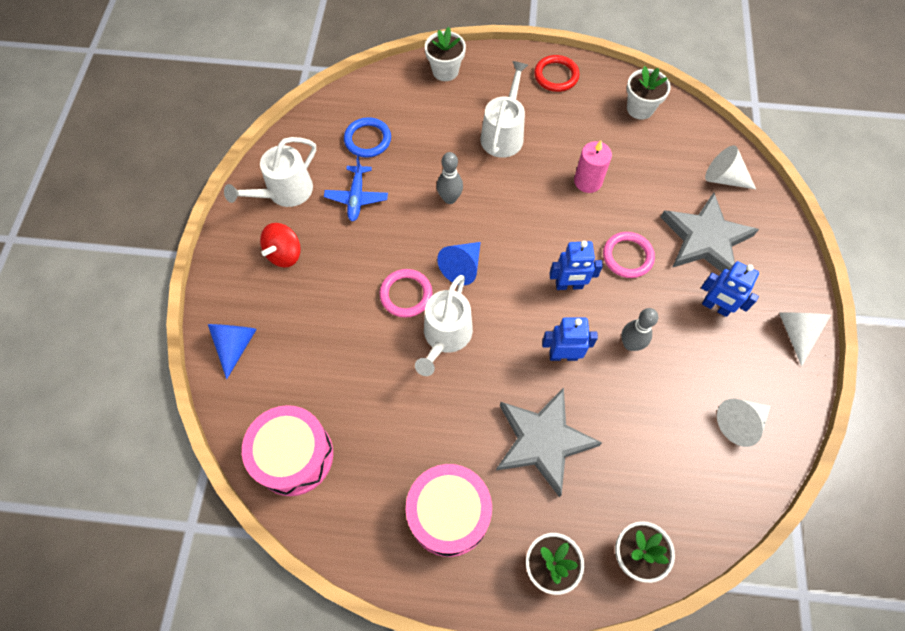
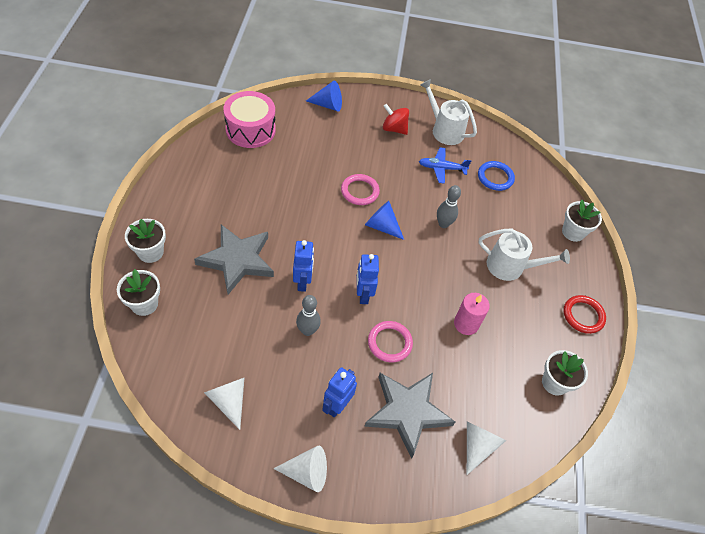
camera: 85 degrees right, 10 degrees down
pink drum [406,464,492,557] -> none
white watering can [415,275,473,376] -> none

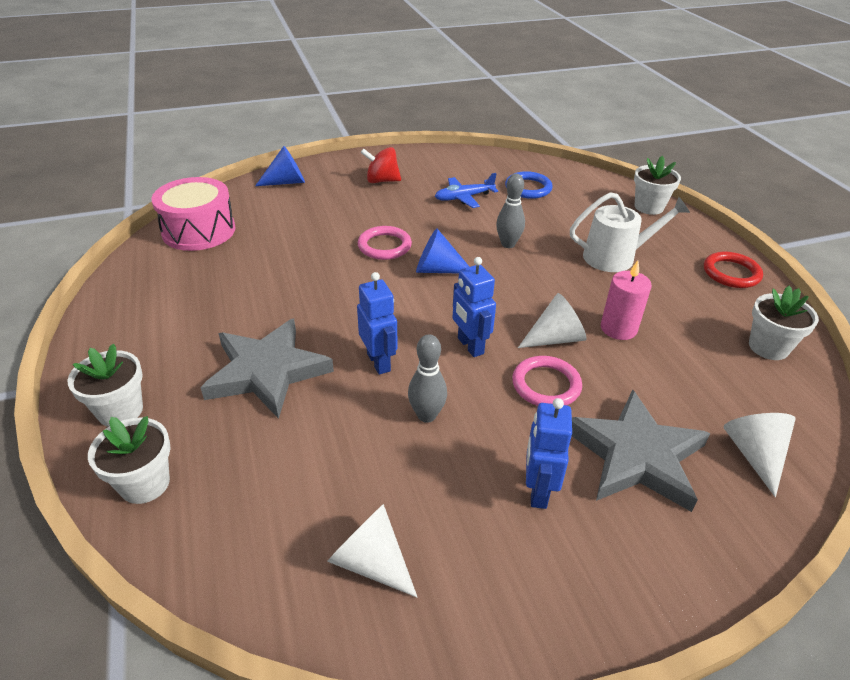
camera: 20 degrees left, 15 degrees down
white cone [273,446,327,492] -> white cone moved to [518,293,587,348]
white watering can [420,79,477,145] -> none

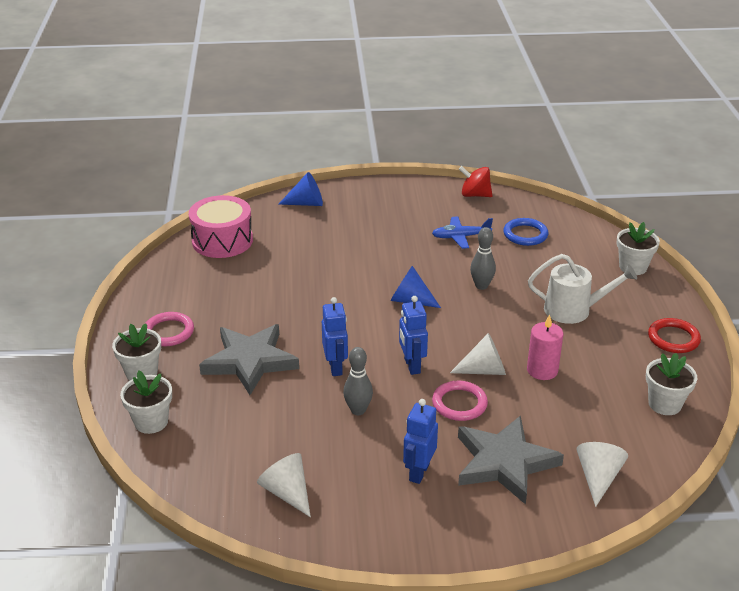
camera: 15 degrees right, 5 degrees down
pink ring [358,226,412,260] -> pink ring moved to [146,312,194,346]
red spinning top [361,147,401,183] -> red spinning top moved to [459,166,493,197]

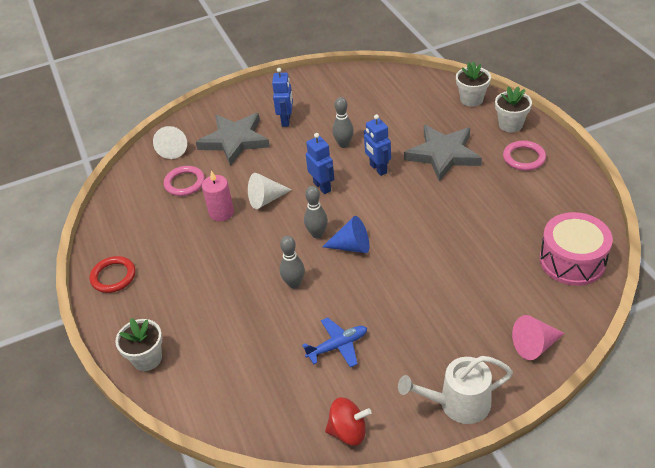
camera: 165 degrees right, 10 degrees up
white cone [257,453,311,517] -> none
blue cone [279,172,323,206] -> pink cone [512,315,565,360]
pink ring [432,381,488,421] -> pink ring moved to [164,166,205,196]
blue ring [504,218,548,246] -> none
white watering can [528,254,637,324] -> white watering can moved to [398,356,513,424]
white flower pot [646,353,697,415] -> none
none -> grey bowling pin [304,186,328,238]

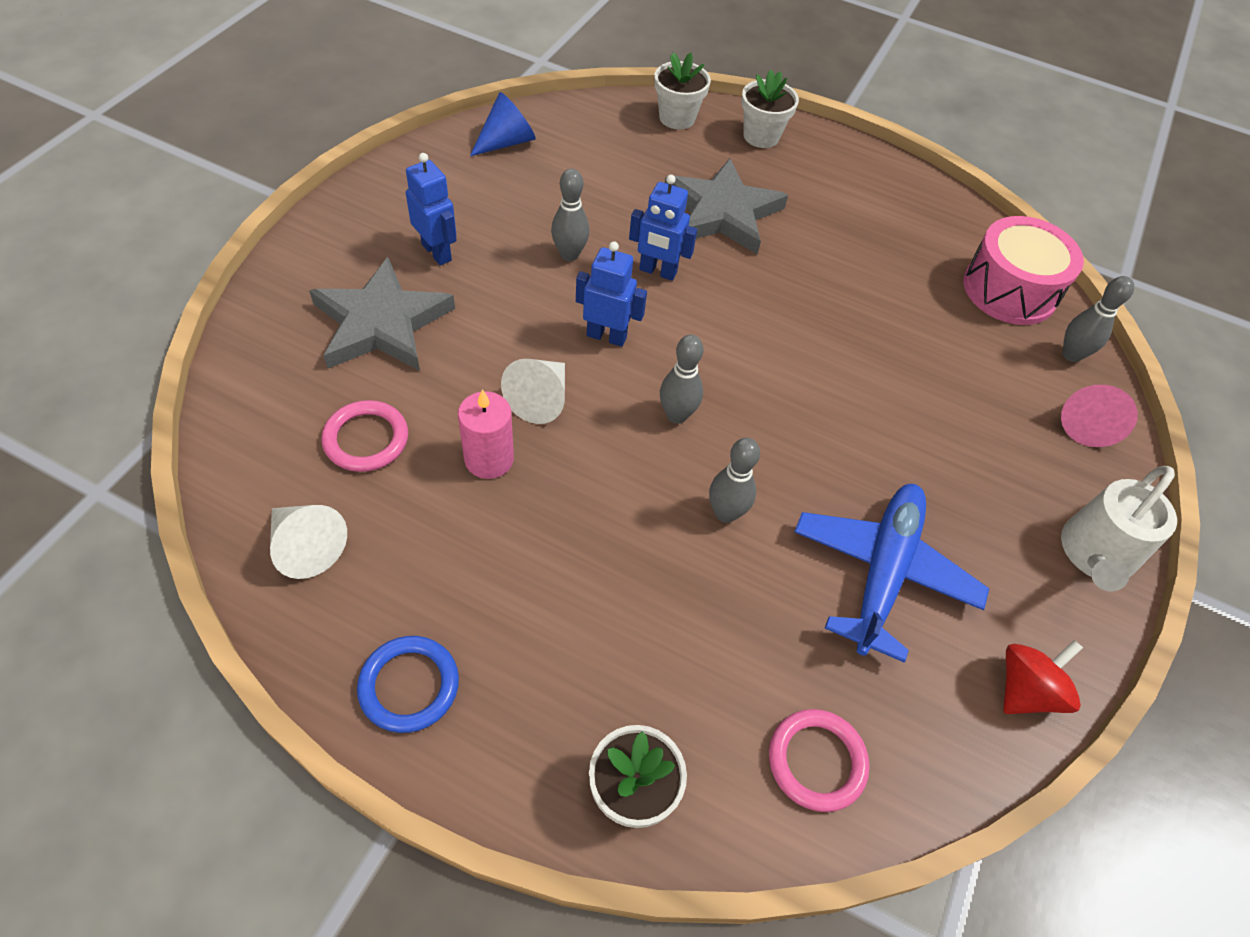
camera: 50 degrees left, 10 degrees up
red ring [90,256,136,293] -> blue ring [357,636,459,733]
white cone [153,126,187,159] -> white cone moved to [270,505,347,579]
blue plane [302,317,367,367] -> blue plane [794,484,989,663], size x1.71
blue cone [322,216,369,253] -> blue cone moved to [470,92,536,156]
pink ring [503,141,546,171] -> pink ring moved to [769,709,869,812]
none -> grey bowling pin [1062,276,1134,362]

